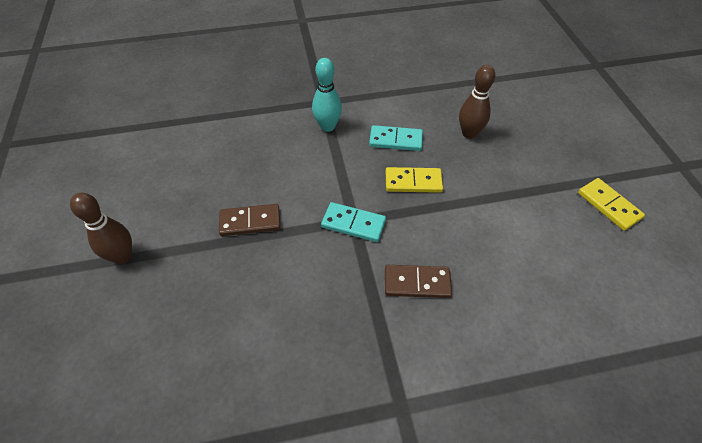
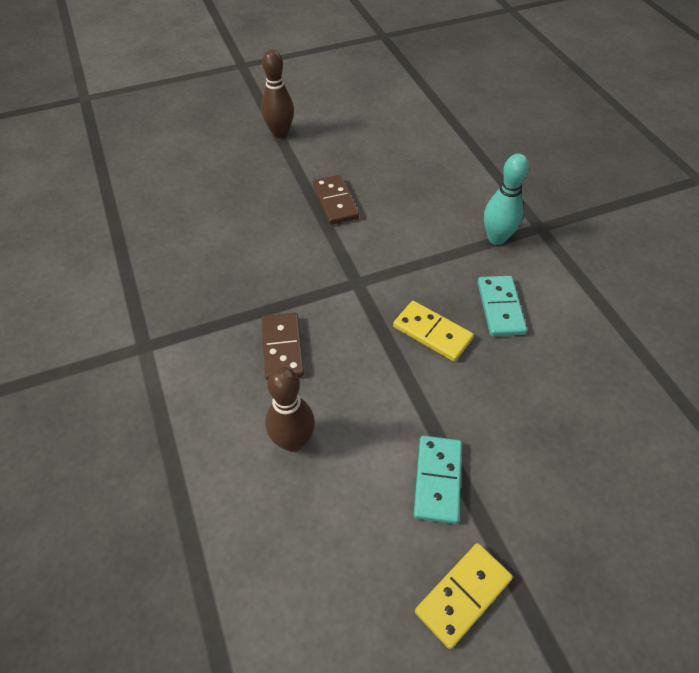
camera: 80 degrees right, 0 degrees up
turquoise domino [321,202,386,242] -> turquoise domino moved to [414,435,462,524]
yellow domino [386,167,443,193] -> yellow domino turned 45 degrees counterclockwise [393,301,474,362]
brown bowling pin [459,65,495,139] -> brown bowling pin moved to [265,367,315,452]

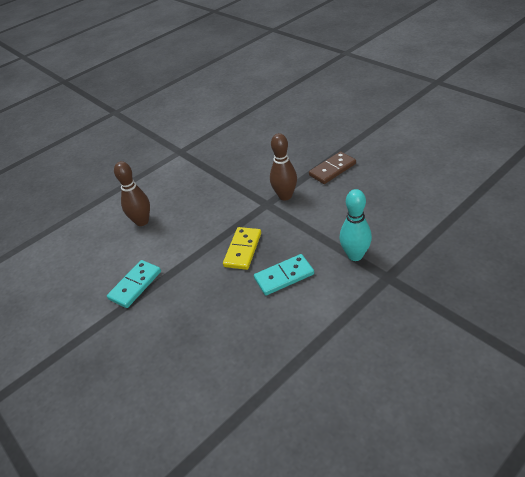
camera: 75 degrees right, 10 degrees down
brown bowling pin [261,49,294,138] -> brown bowling pin moved to [270,133,297,200]
brown domino [262,313,304,380] -> none
turquoise domino [414,435,462,524] -> turquoise domino turned 45 degrees counterclockwise [107,260,161,308]
yellow domino [415,543,513,649] -> none

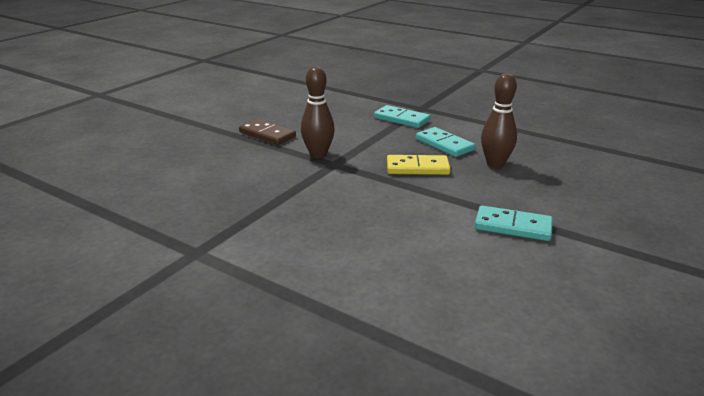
camera: 110 degrees left, 15 degrees down
brown bowling pin [114,161,150,226] -> brown bowling pin moved to [481,73,517,168]
turquoise bowling pin [339,189,372,261] -> turquoise domino [374,105,430,128]

